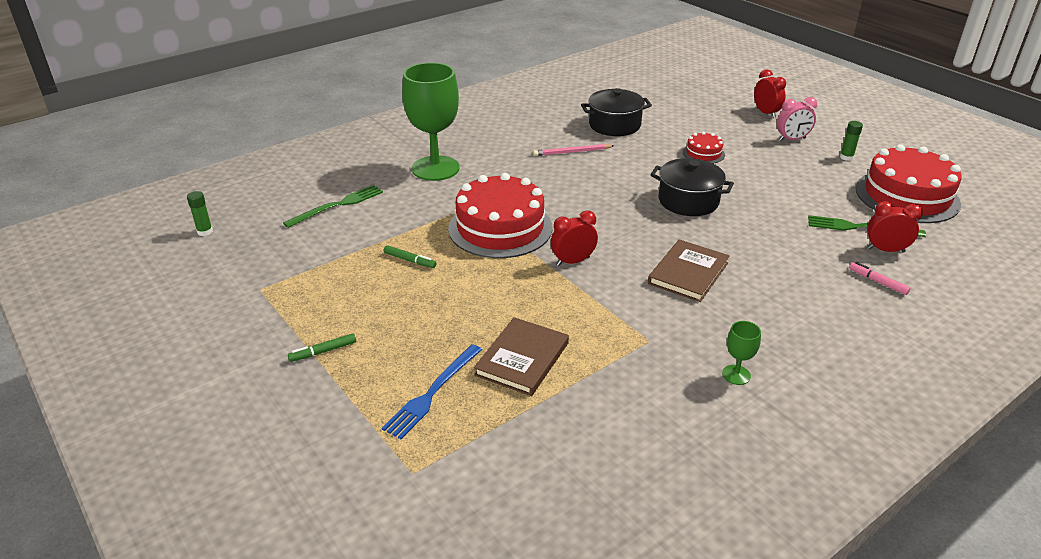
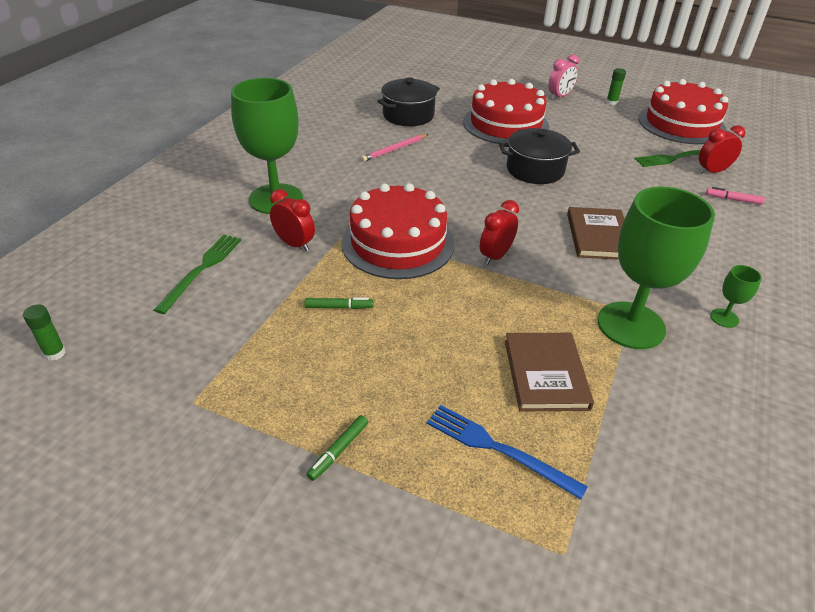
camera: 30 degrees left, 5 degrees up
blue fork [382,344,482,439] -> blue fork turned 120 degrees clockwise [427,405,588,499]
red cake [683,132,725,164] -> red cake [463,79,549,144], size x2.17
red clock [754,69,786,118] -> red clock moved to [270,189,315,251]
none -> green goblet [598,187,715,349]

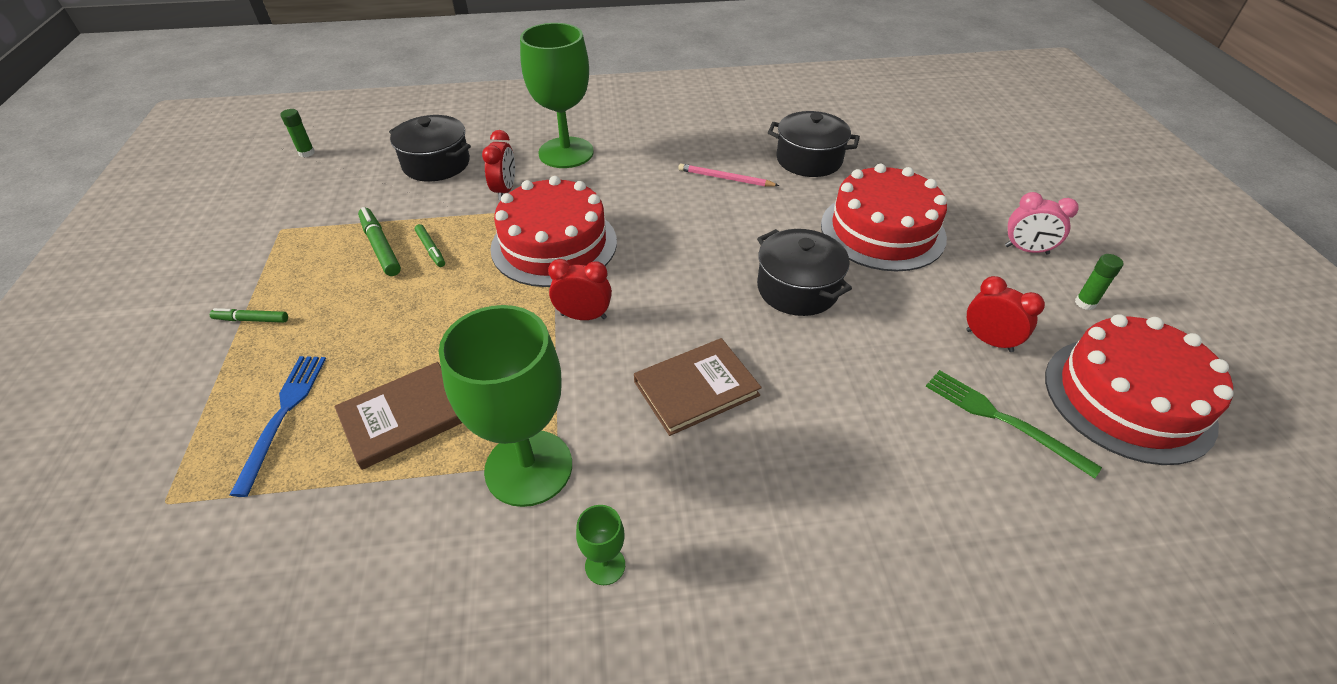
camera: 60 degrees right, 5 degrees up
green fork [154,235,242,314] -> black pot [389,115,471,182]
red clock [699,125,745,174] -> red clock moved to [966,276,1045,352]
pink marker [706,187,765,205] -> none
none -> green marker [358,207,401,276]

